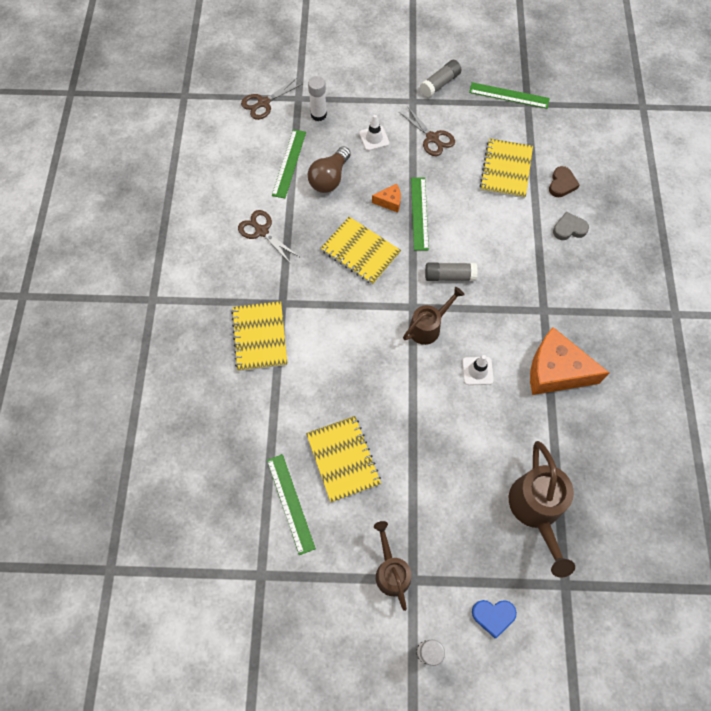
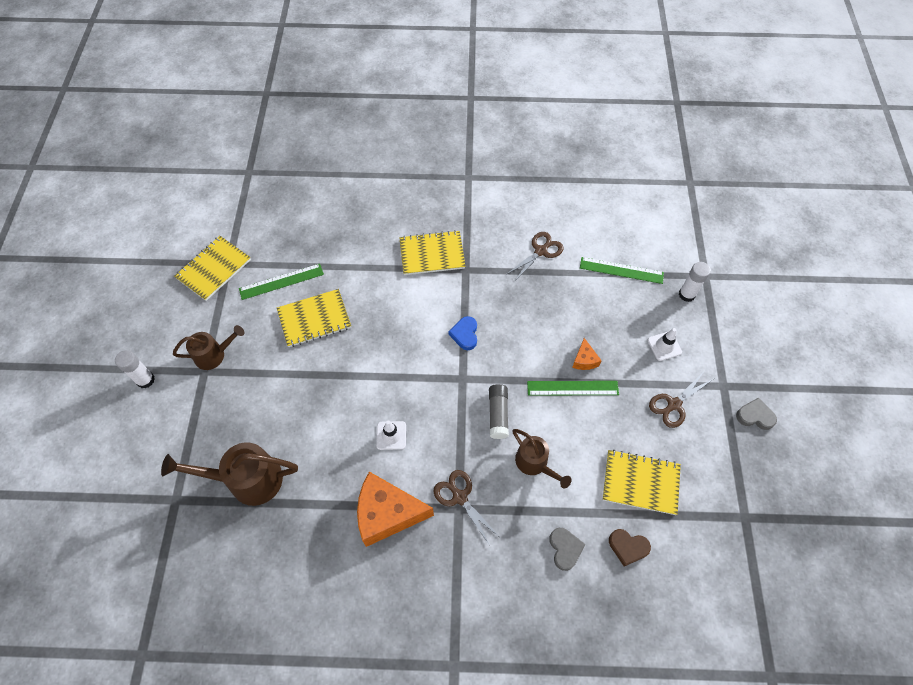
camera: 90 degrees right, 5 degrees down
brown scissors [241,78,302,120] -> brown scissors moved to [433,470,499,546]
brown light bulb [308,146,351,193] -> none
yellow notebook [321,217,401,285] -> yellow notebook moved to [174,236,251,301]
brown watering can [403,287,465,345] -> brown watering can moved to [512,429,571,488]
grey glue stick [420,60,461,97] -> grey heart [736,398,777,430]
green ruler [469,82,550,109] -> none
blue heart [472,600,517,638] -> blue heart moved to [448,316,477,350]
orange cheese [530,327,609,395] -> orange cheese turned 105 degrees counterclockwise [357,472,434,547]

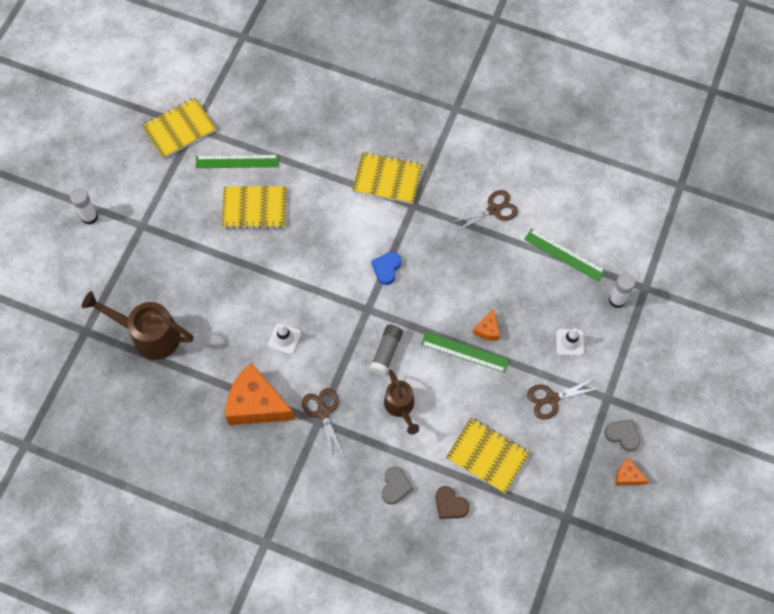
camera: 20 degrees right, 5 degrees up
brown watering can [173,325,244,370] -> none
none -> orange cheese [616,457,649,486]

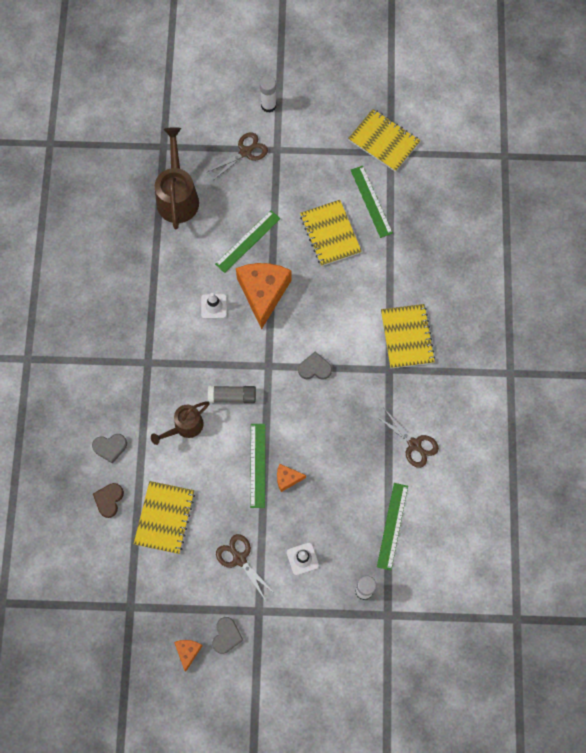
camera: 70 degrees right, 5 degrees up
orange cheese [225,363,295,425] -> orange cheese moved to [236,263,292,329]
brown scissors [302,388,344,458] -> brown scissors moved to [208,132,268,179]
blue heart [371,252,401,285] -> grey heart [298,352,332,380]
none -> green ruler [215,210,281,273]

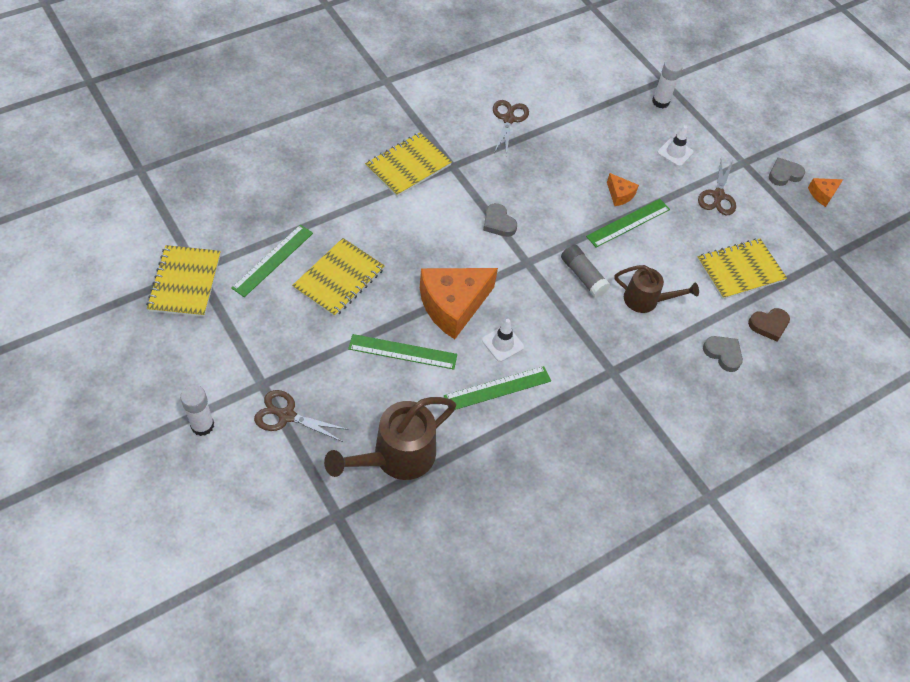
camera: 130 degrees left, 15 degrees down
green ruler [377,483,408,570] -> green ruler moved to [444,366,551,410]

